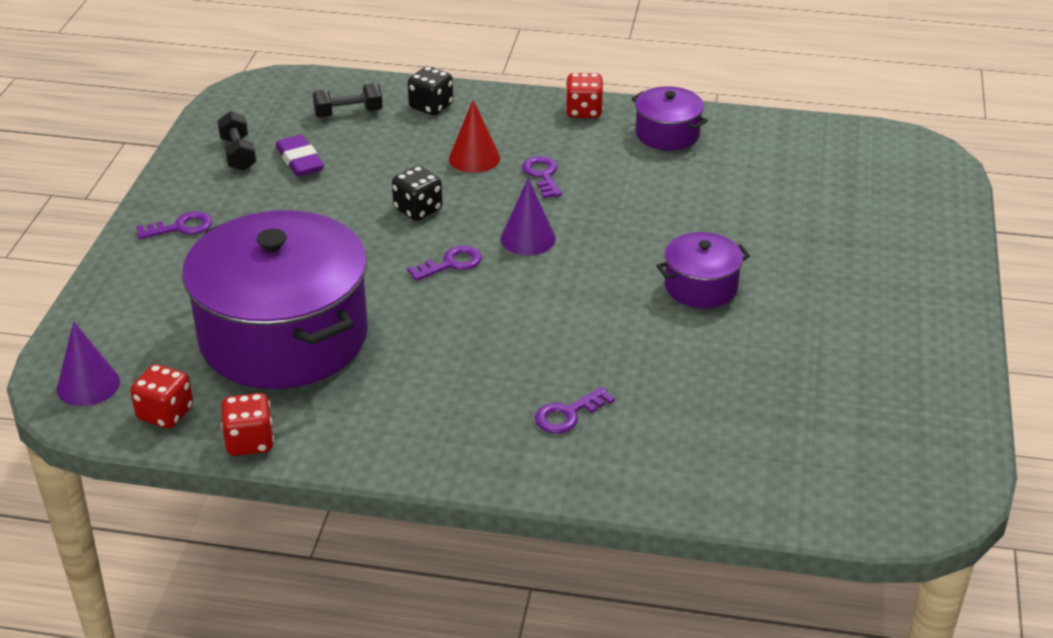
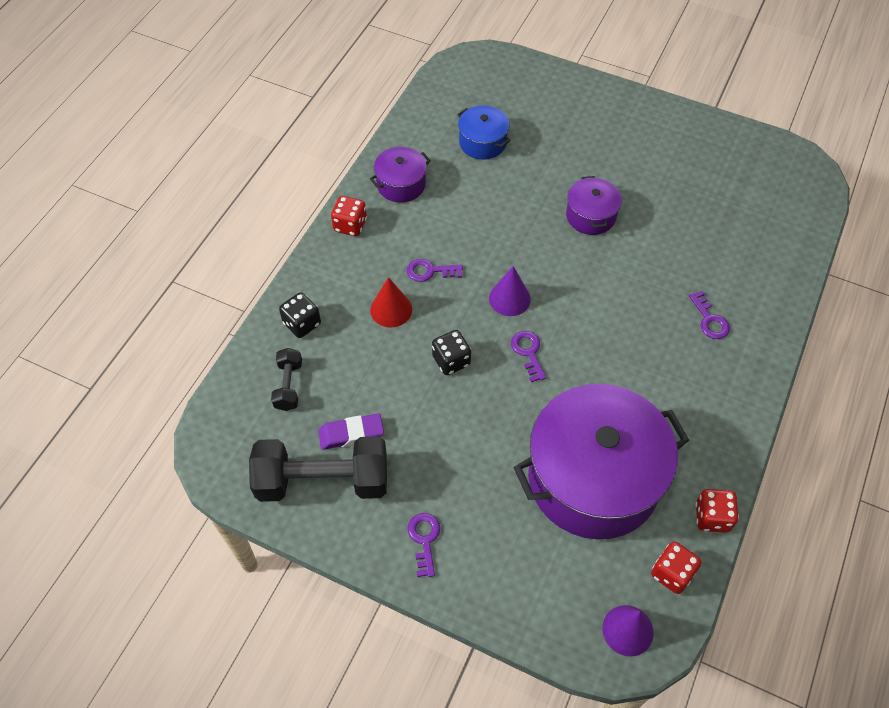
camera: 75 degrees left, 20 degrees up
black dumbbell [217,111,256,171] -> black dumbbell [249,436,387,502], size x2.06
none -> blue pot [457,105,511,160]

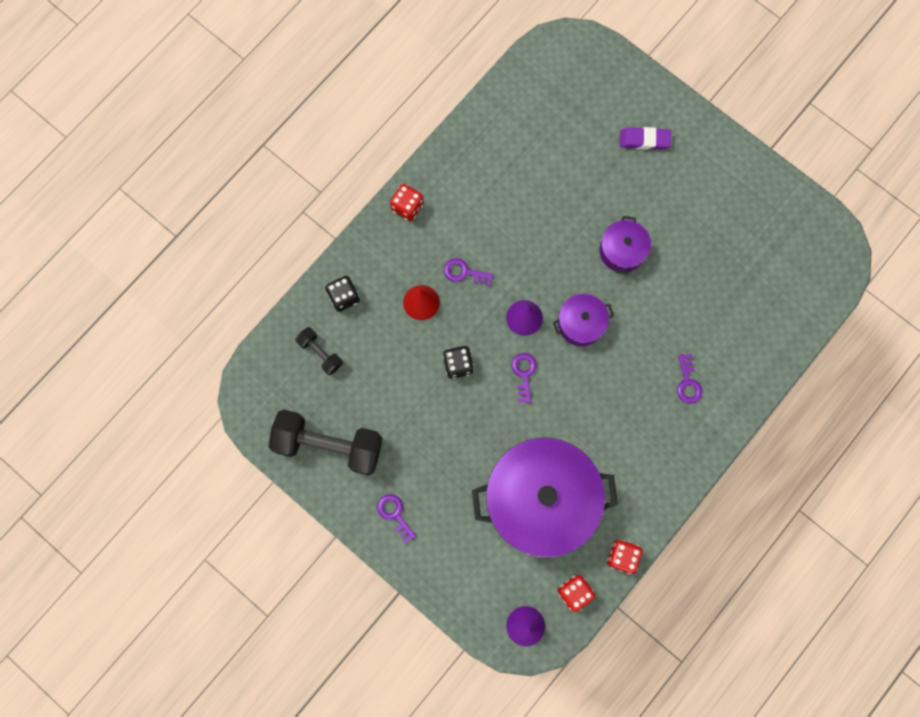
camera: 15 degrees right, 20 degrees up
black dumbbell [271,348,302,411] -> black dumbbell turned 60 degrees counterclockwise [295,327,343,375]
purple eraser [318,413,384,450] -> purple eraser moved to [620,127,671,150]
purple pot [370,147,431,203] -> purple pot moved to [553,294,614,346]
purple key [407,513,440,577] -> purple key turned 45 degrees counterclockwise [377,494,416,544]
blue pot [457,105,511,160] -> none

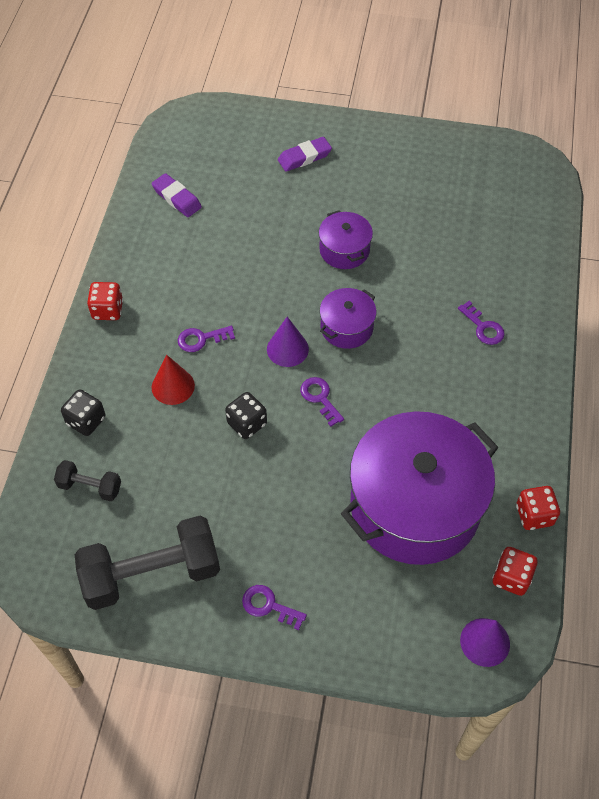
camera: 30 degrees left, 20 degrees down
none -> purple eraser [152,173,202,217]

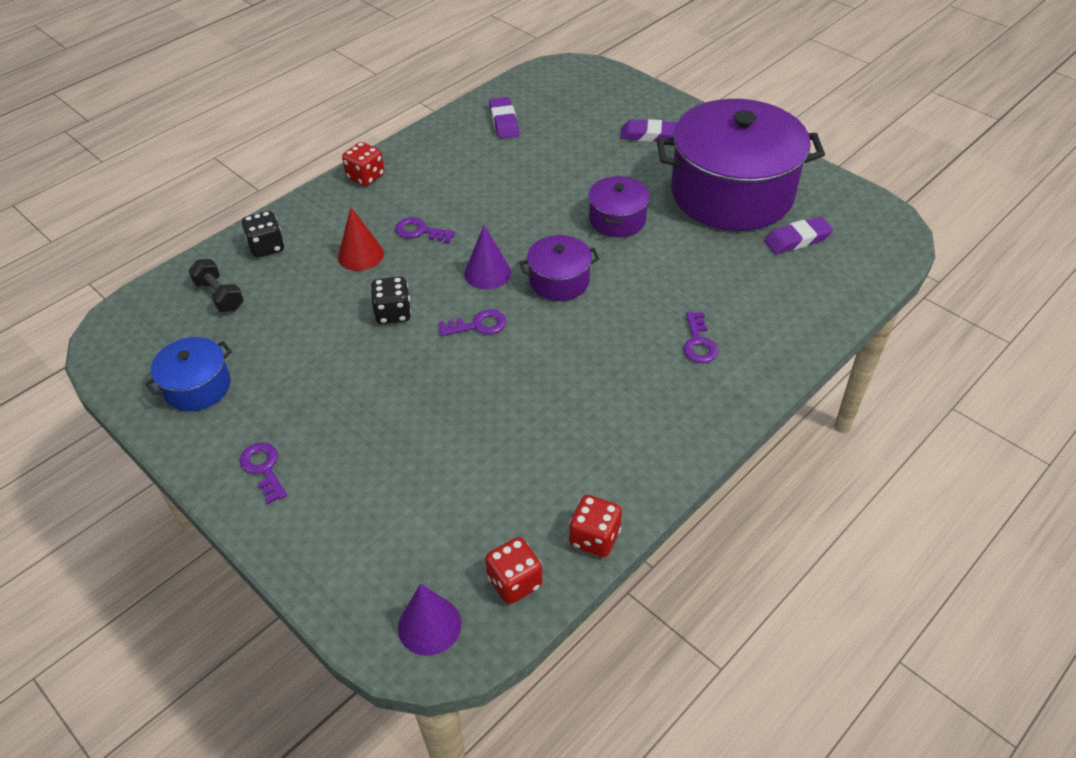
camera: 35 degrees right, 10 degrees down
black dumbbell [75,516,220,610] -> blue pot [145,337,232,411]
purple key [300,377,344,427] -> purple key turned 75 degrees clockwise [439,309,506,336]
purple pot [341,411,499,565] -> purple pot moved to [657,99,825,231]
none -> purple eraser [764,217,833,254]

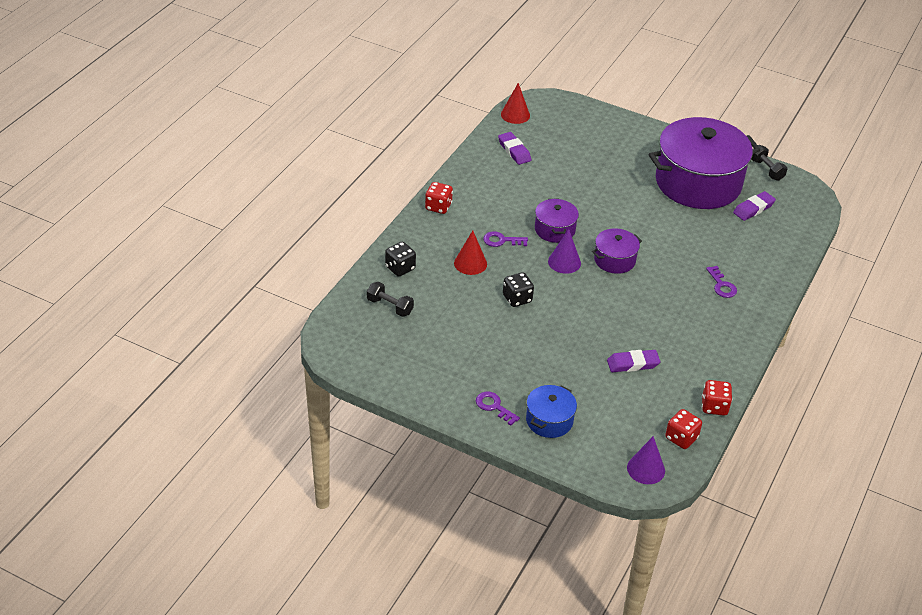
camera: 20 degrees left, 5 degrees down
blue pot [145,337,232,411] -> blue pot moved to [526,385,577,438]
purple key [439,309,506,336] -> none
purple pot [588,176,650,237] -> purple pot moved to [535,199,579,243]
purple eraser [620,119,677,142] -> purple eraser moved to [607,350,660,372]
none -> red cone [501,83,530,124]
none -> black dumbbell [752,145,787,181]

